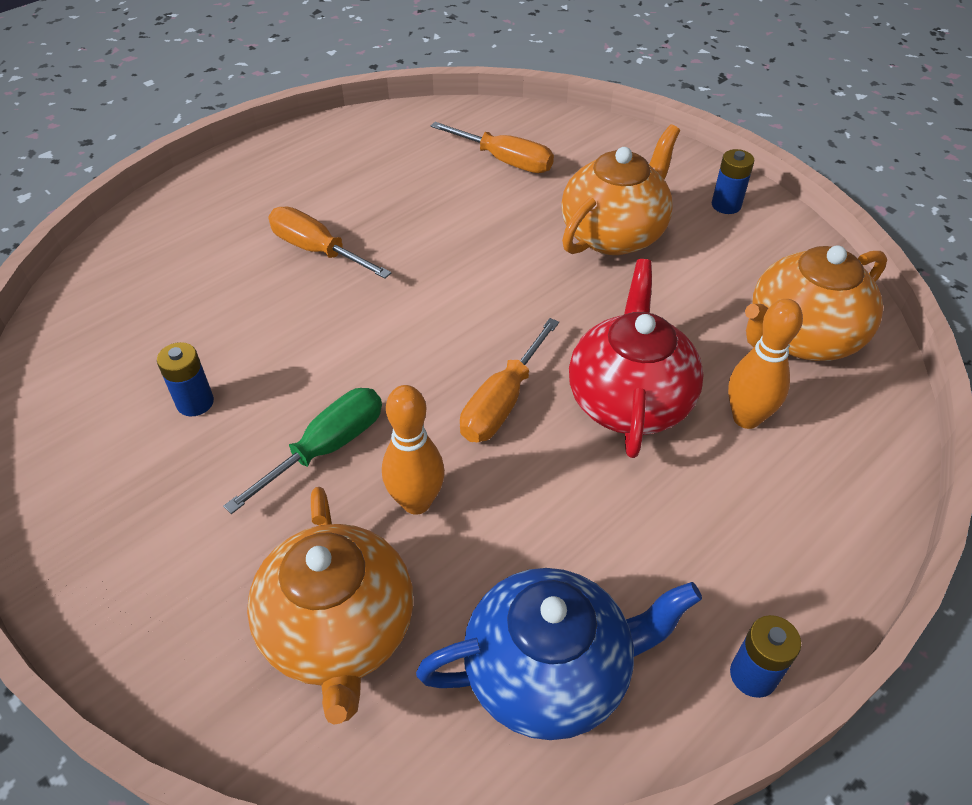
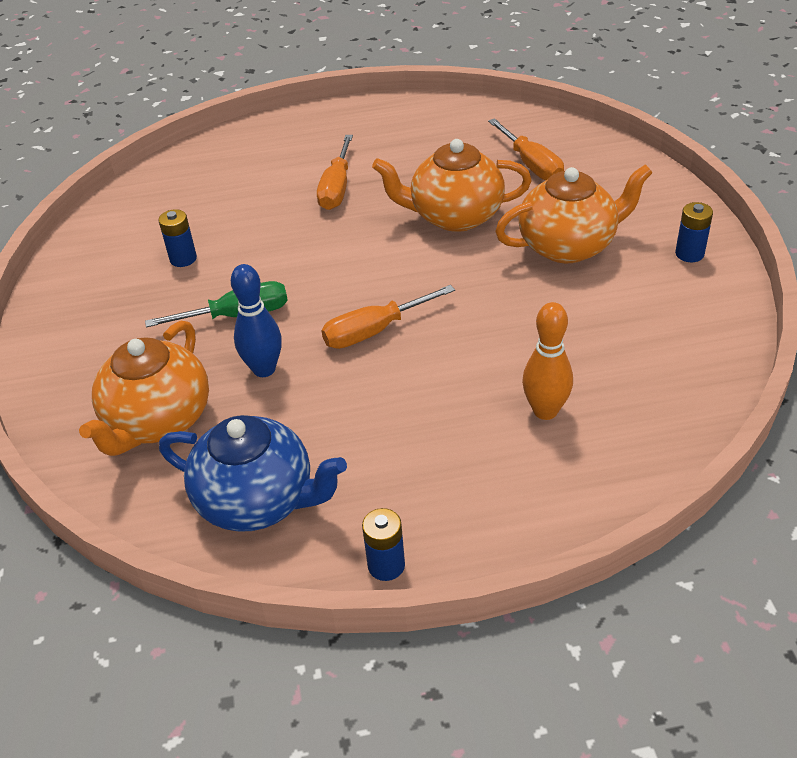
camera: 35 degrees right, 5 degrees down
orange screwdriver [268,206,391,279] -> orange screwdriver turned 150 degrees counterclockwise [317,135,353,210]
orange bowling pin [382,385,445,514] -> blue bowling pin [231,264,282,377]
red teapot [569,259,704,458] -> none
orange teapot [745,245,887,361] -> orange teapot moved to [372,139,532,232]

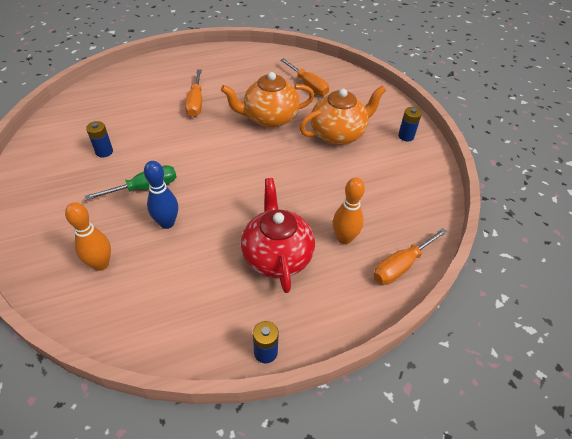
camera: 15 degrees left, 5 degrees up
orange teapot [79,320,209,456] -> orange bowling pin [65,202,111,271]
blue teapot [159,415,347,532] -> none
orange screwdriver [321,285,455,349] -> orange screwdriver moved to [373,228,447,285]
none -> red teapot [241,178,315,293]

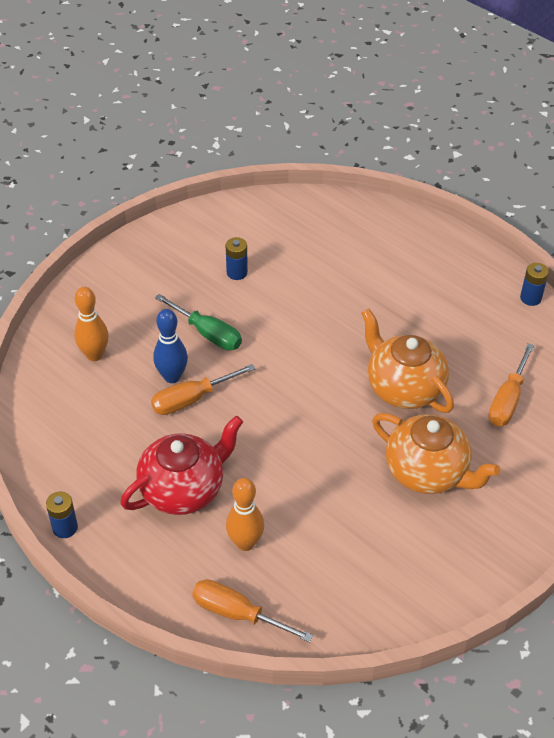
camera: 65 degrees right, 0 degrees up
orange screwdriver [185,70,202,117] -> orange screwdriver moved to [151,364,255,415]
blue battery [398,107,422,141] -> blue battery moved to [520,263,549,306]

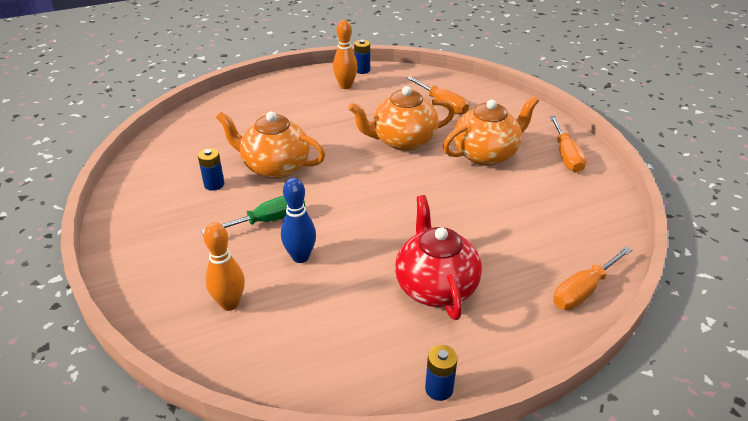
camera: 65 degrees left, 10 degrees down
orange screwdriver [151,364,255,415] -> orange screwdriver moved to [550,116,586,172]
orange bowling pin [226,478,264,551] -> orange bowling pin moved to [333,20,358,89]
none -> orange teapot [216,111,325,179]

